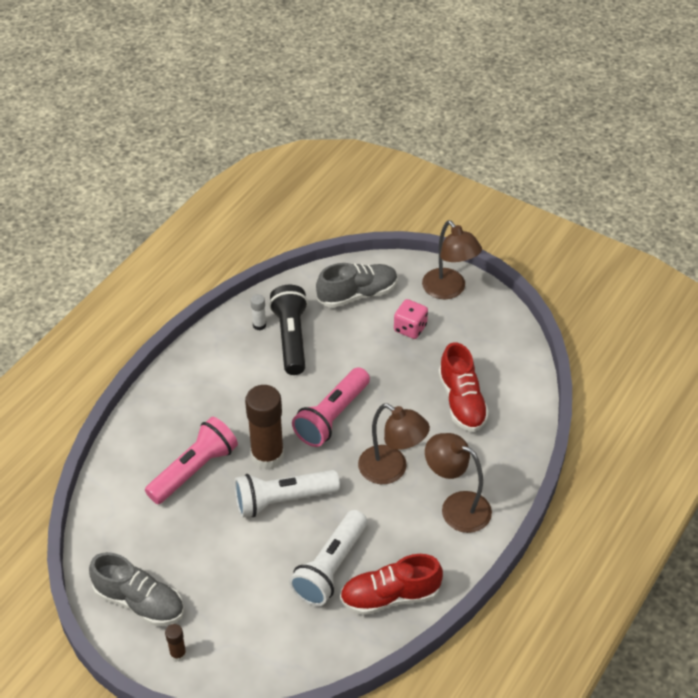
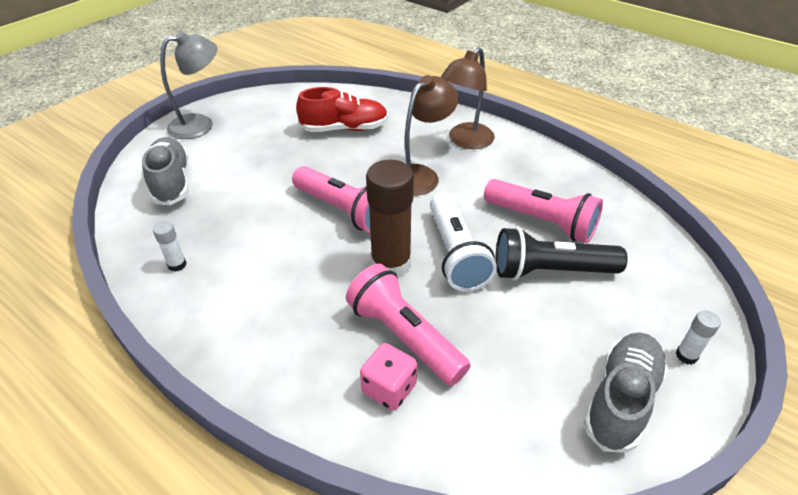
camera: 85 degrees left, 5 degrees down
brown glue stick [165,624,186,662] -> white glue stick [676,310,721,364]
black flashlight [269,285,308,375] -> black flashlight moved to [496,227,628,280]
white flashlight [289,510,367,606] -> pink flashlight [484,179,603,243]
red shoe [340,554,443,615] -> none
pink dice [394,299,428,339] -> pink dice moved to [360,343,417,411]
brown lamp [422,220,482,299] -> grey lamp [160,31,217,139]

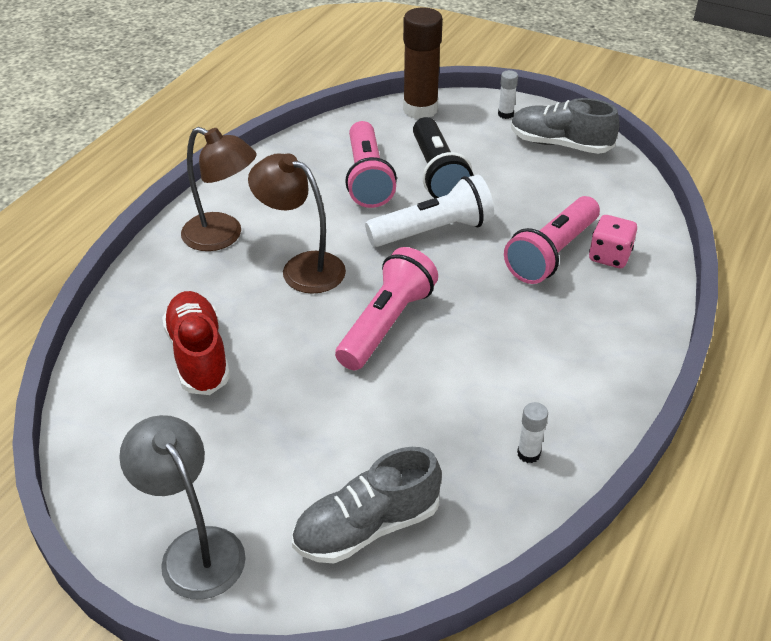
camera: 100 degrees left, 0 degrees up
brown glue stick [366,160,414,277] -> brown glue stick moved to [403,8,443,119]
pink flashlight [484,179,603,243] -> pink flashlight turned 150 degrees clockwise [345,121,397,208]

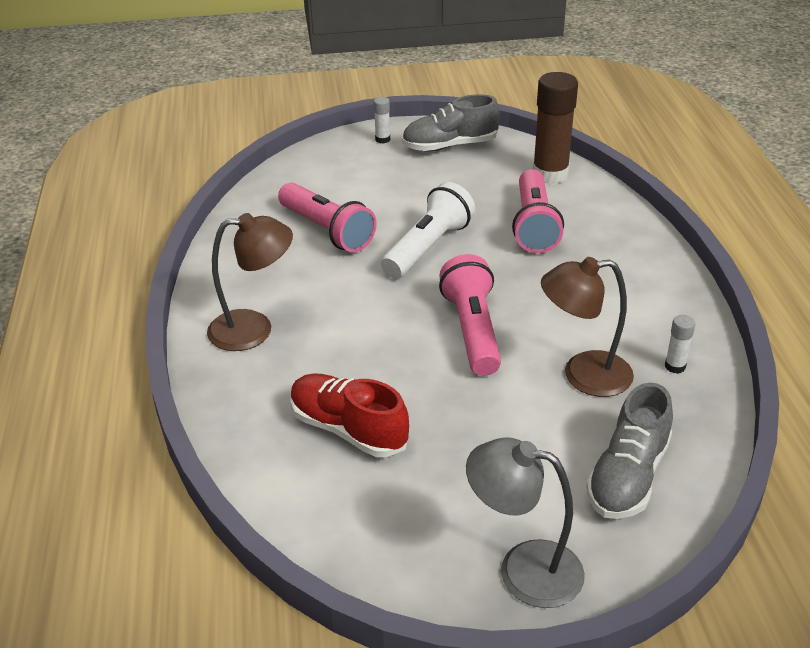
camera: 35 degrees left, 5 degrees down
brown lamp [248,153,346,294] -> brown lamp moved to [541,257,634,397]
brown glue stick [403,8,443,119] -> brown glue stick moved to [533,72,578,184]
black flashlight [413,117,474,198] -> none
pink dice [589,215,637,268] -> none

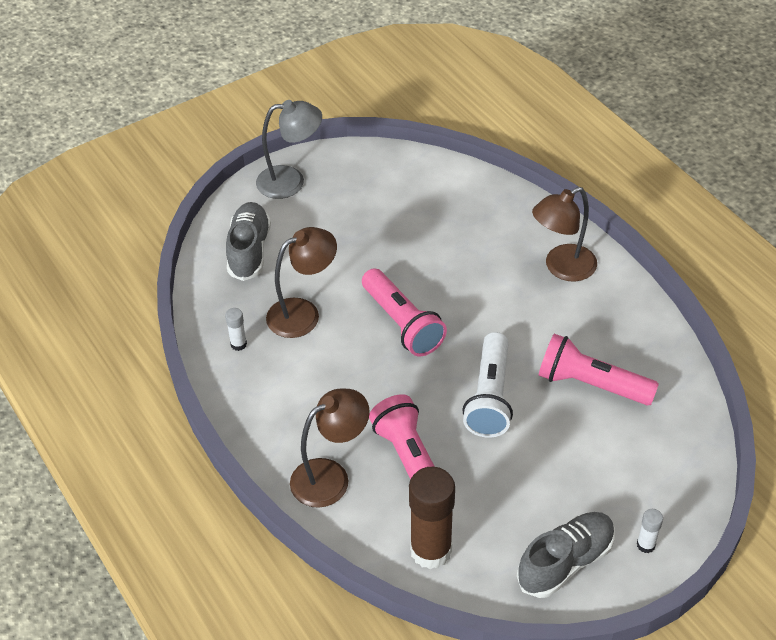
camera: 155 degrees right, 10 degrees up
red shoe [290,373,409,457] -> none
none -> brown lamp [290,389,370,508]

